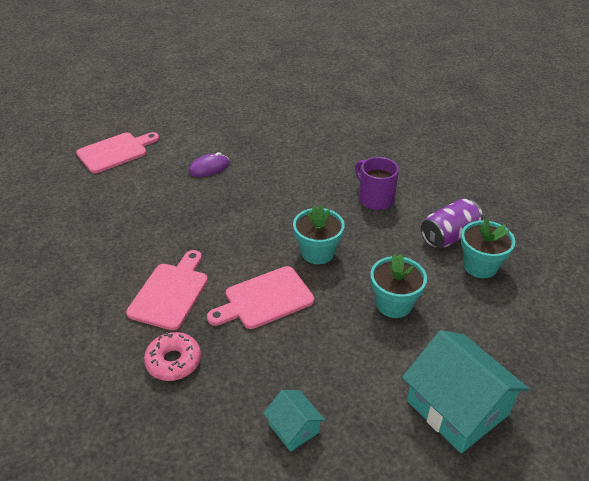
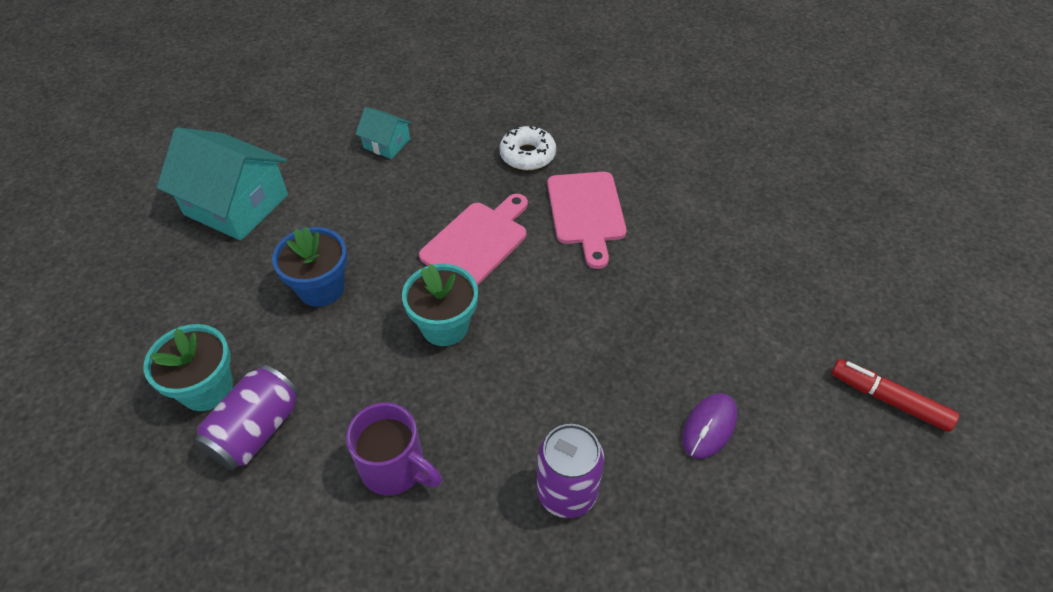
camera: 155 degrees right, 10 degrees up
pink cutting board [76,132,159,173] -> red marker [831,359,959,432]
pink donut [144,332,201,381] -> white donut [499,126,556,170]
turquoise flower pot [370,254,427,318] -> blue flower pot [272,227,347,307]
none -> purple can [537,424,604,518]

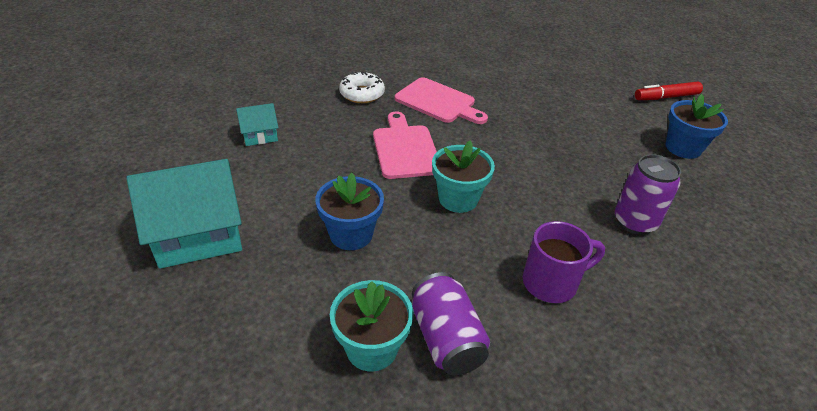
camera: 50 degrees left, 10 degrees down
purple mouse [682,393,738,459] -> none
none -> blue flower pot [665,94,728,159]

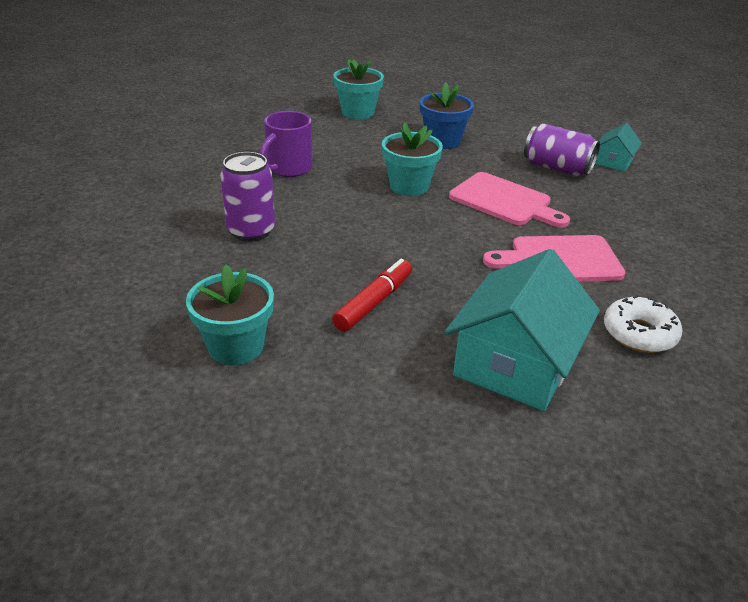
camera: 140 degrees right, 5 degrees down
turquoise house [127,159,242,269] -> turquoise house moved to [445,249,600,411]
white donut [339,71,385,103] -> white donut moved to [604,295,682,353]
purple can [412,272,490,375] -> purple can moved to [524,123,600,176]
red marker [635,81,703,100] -> red marker moved to [332,259,412,332]
blue flower pot [665,94,728,159] -> turquoise flower pot [186,264,274,365]

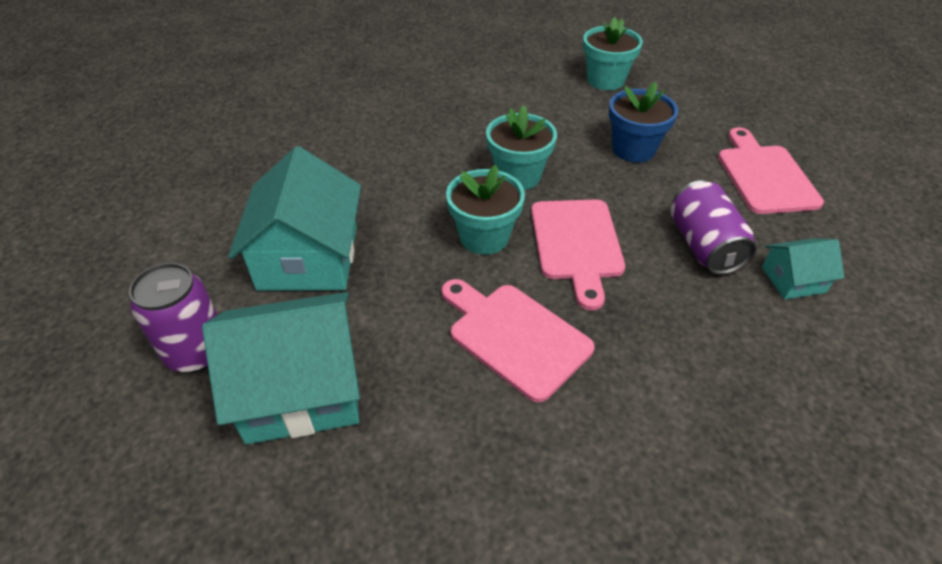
camera: 50 degrees right, 10 degrees up
turquoise flower pot [186,264,274,365] -> turquoise flower pot moved to [446,165,525,255]
purple can [220,152,275,242] -> purple can moved to [129,263,217,373]
purple mug [259,111,313,177] -> none
red marker [332,259,412,332] -> turquoise house [228,146,361,291]
white donut [604,295,682,353] -> none
none -> pink cutting board [718,127,824,214]

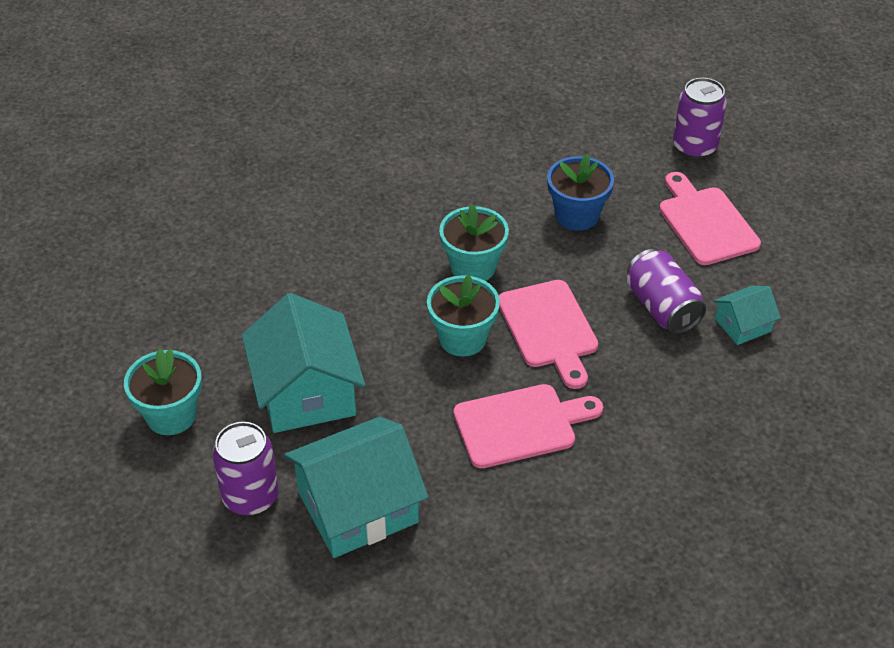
camera: 15 degrees left, 0 degrees up
pink cutting board [442,279,595,403] -> pink cutting board turned 135 degrees clockwise [454,384,603,468]
turquoise flower pot [583,17,643,90] -> turquoise flower pot moved to [124,349,202,435]
none -> purple can [673,78,727,159]

